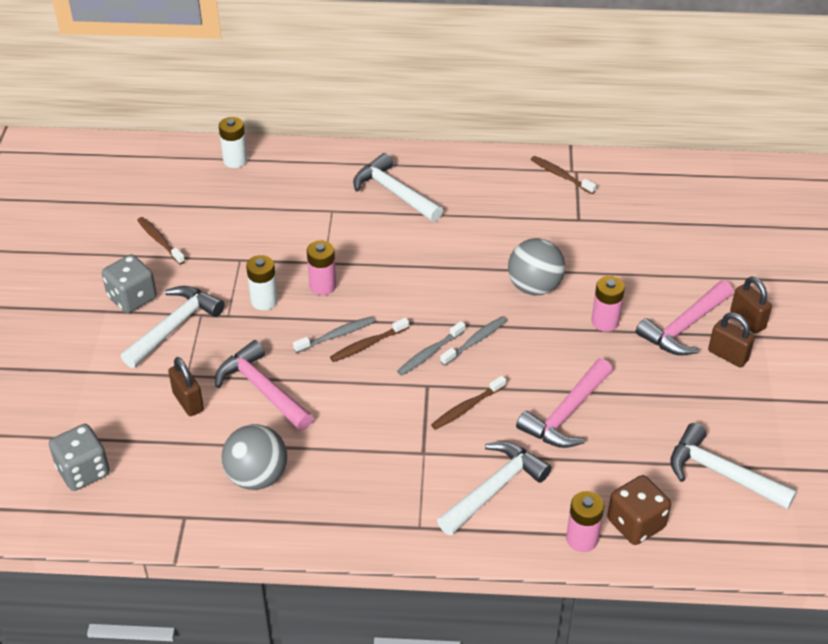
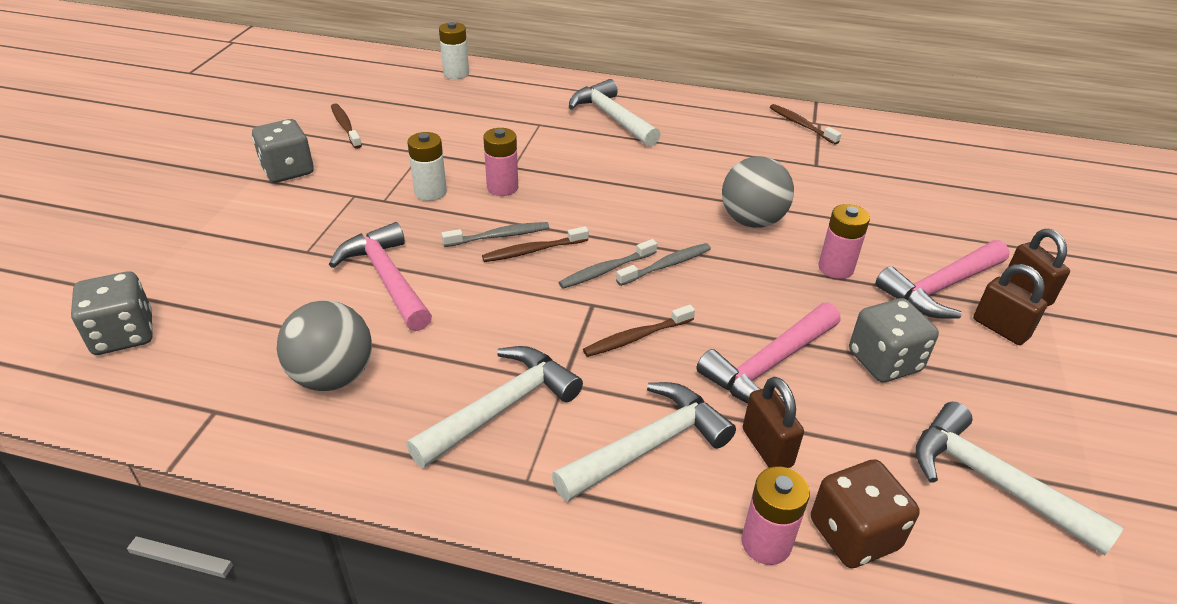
camera: 10 degrees right, 5 degrees down
white hammer [121,286,225,368] -> white hammer moved to [406,346,583,468]
brown padlock [168,357,204,416] -> brown padlock moved to [743,377,804,468]
none -> grey dice [849,298,939,382]

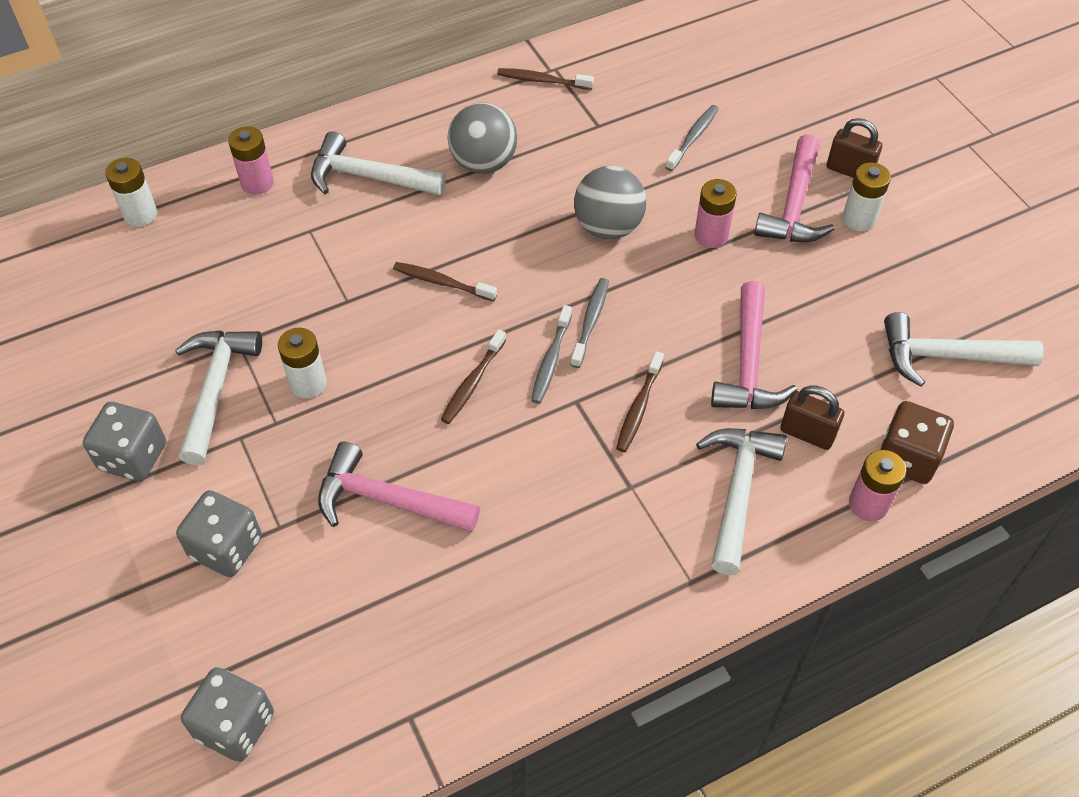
camera: 40 degrees left, 15 degrees up
grey ball [277,300,372,391] -> grey ball moved to [448,103,517,174]
brown toothbrush [331,103,362,149] -> brown toothbrush moved to [393,262,497,301]
white hammer [406,346,583,468] -> white hammer moved to [175,331,262,465]
grey toothbrush [441,222,549,247] -> grey toothbrush moved to [665,105,719,171]
pink battery [483,128,518,196] -> pink battery moved to [228,126,274,195]
grey dice [849,298,939,382] -> grey dice moved to [176,490,262,577]
brown padlock [973,264,1048,345] -> white battery [843,162,891,231]

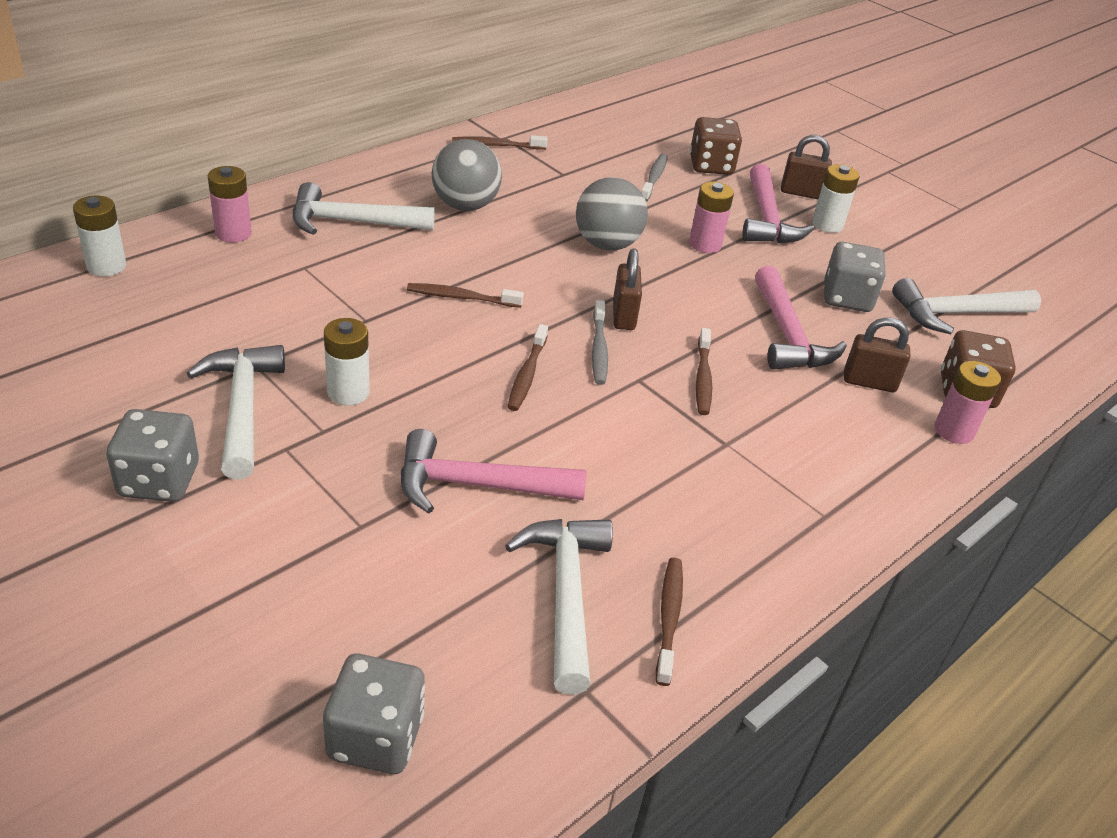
camera: 20 degrees left, 15 degrees down
grey dice [176,490,262,577] -> grey dice moved to [824,242,886,312]
grey toothbrush [570,278,609,368] -> brown padlock [613,249,642,330]
white hammer [696,428,787,575] -> white hammer moved to [505,519,613,694]
none -> brown toothbrush [656,558,683,686]
none -> brown dice [690,117,742,175]

